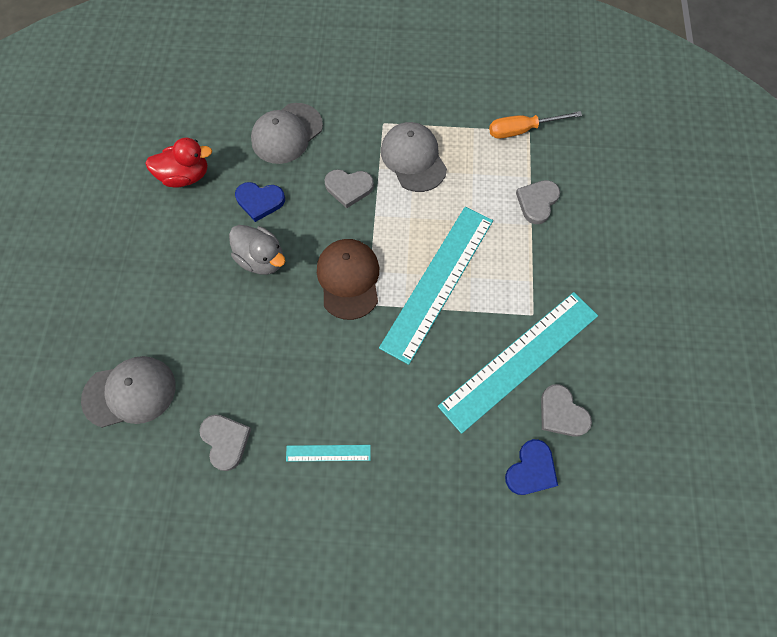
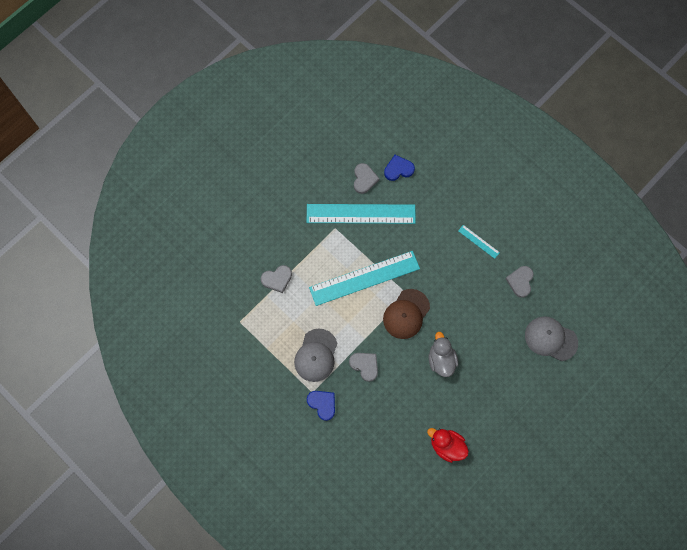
camera: 140 degrees left, 5 degrees up
blue heart [235,182,285,222] -> blue heart moved to [307,391,335,421]
grey cap [251,103,323,164] -> none
orange screwdriver [489,111,582,139] -> none

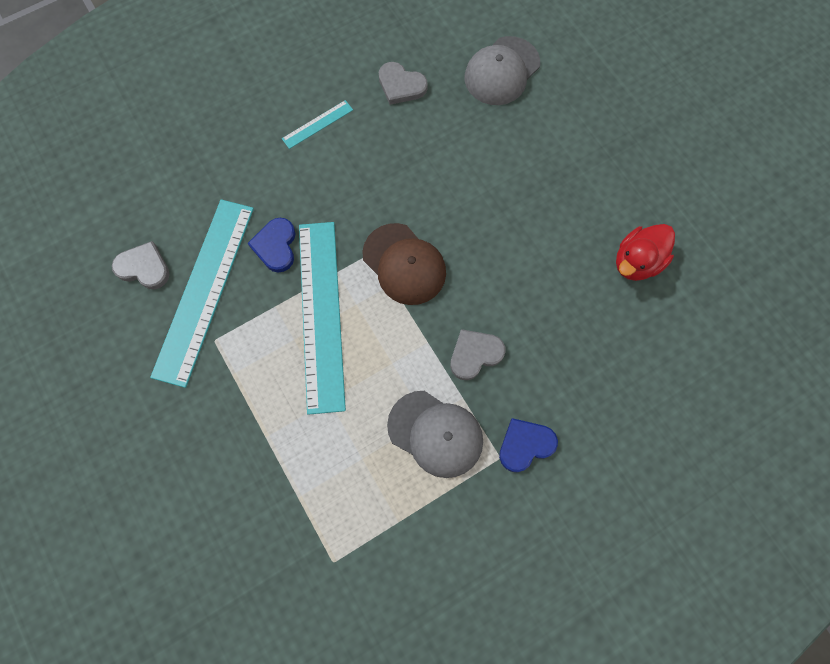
camera: 75 degrees left, 0 degrees up
grey heart [261,265,292,293] -> none
blue heart [384,155,415,181] -> blue heart moved to [248,218,295,273]
grey duck [428,332,458,377] -> none

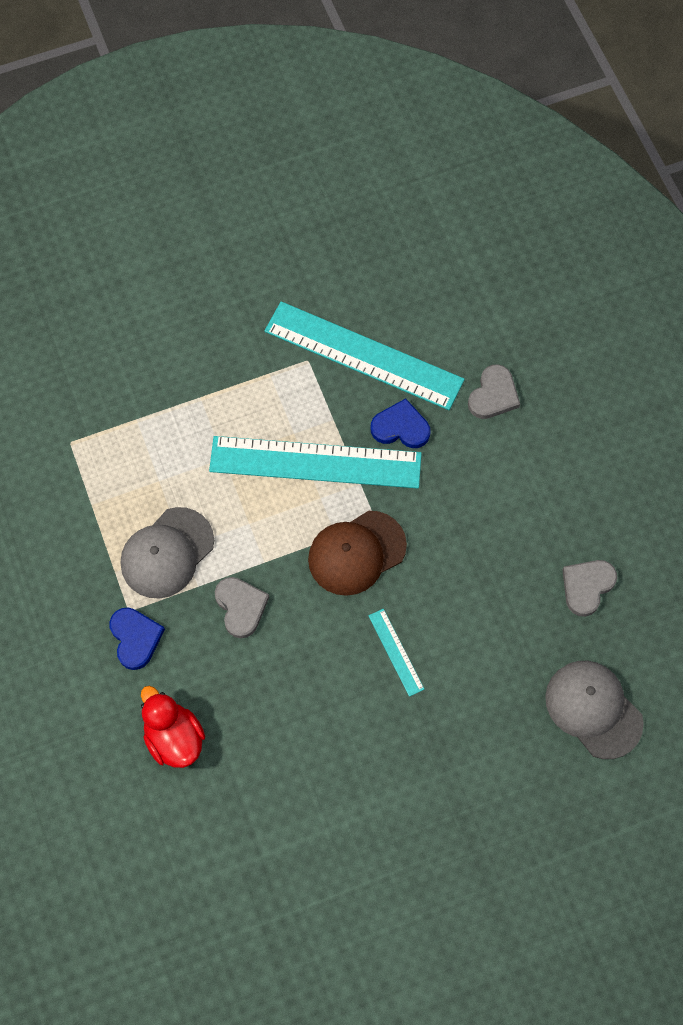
camera: 100 degrees right, 5 degrees down
grey heart [112,241,170,289] -> grey heart moved to [468,364,520,419]
turquoise ruler [282,100,353,149] -> turquoise ruler moved to [368,609,424,697]
red duck [616,224,675,281] -> red duck moved to [141,686,205,768]

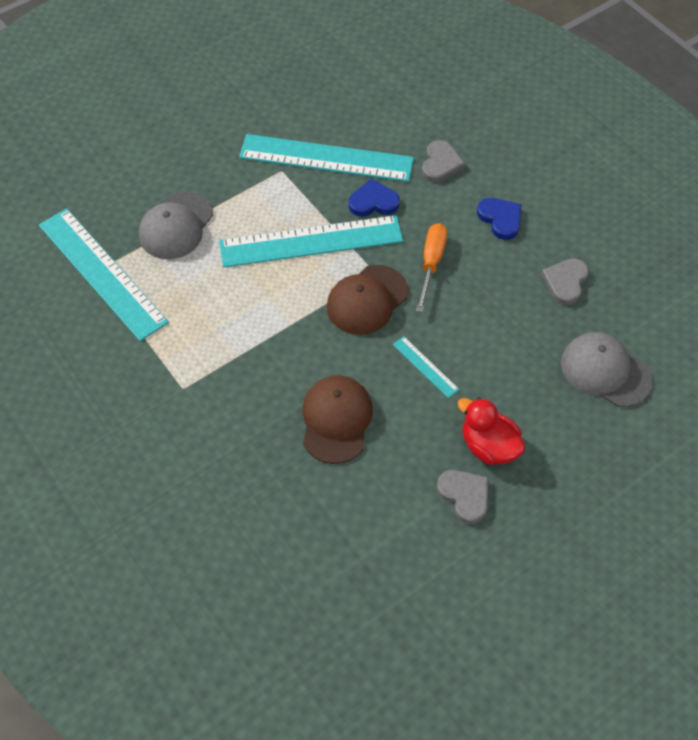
camera: 15 degrees left, 10 degrees down
blue heart [109,607,165,670] -> blue heart moved to [477,198,521,240]
grey cap [121,507,214,598] -> grey cap moved to [139,192,213,259]
red duck [141,686,205,768] -> red duck moved to [457,398,525,465]
grey heart [215,577,269,638] -> grey heart moved to [437,470,488,524]
none -> turquoise ruler [39,208,169,341]
none -> brown cap [302,375,373,464]
none -> orange screwdriver [416,223,447,312]

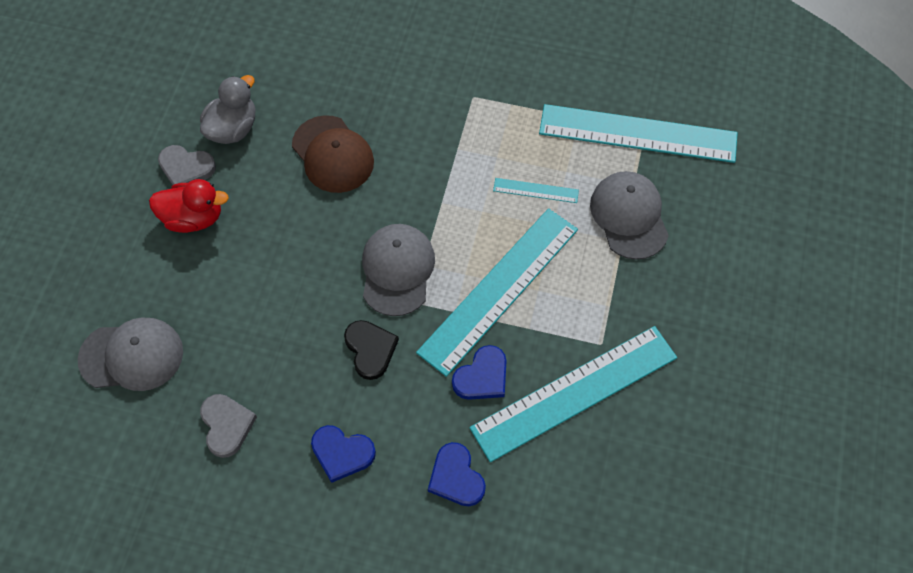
camera: 140 degrees right, 5 degrees up
brown cap [327,265,409,335] -> grey cap [362,224,435,316]
turquoise ruler [393,336,459,398] -> turquoise ruler moved to [493,178,579,203]
orange screwdriver [416,223,447,312] -> black heart [344,320,399,380]
grey heart [422,140,465,182] -> blue heart [428,442,486,506]
none -> grey duck [200,75,256,144]

